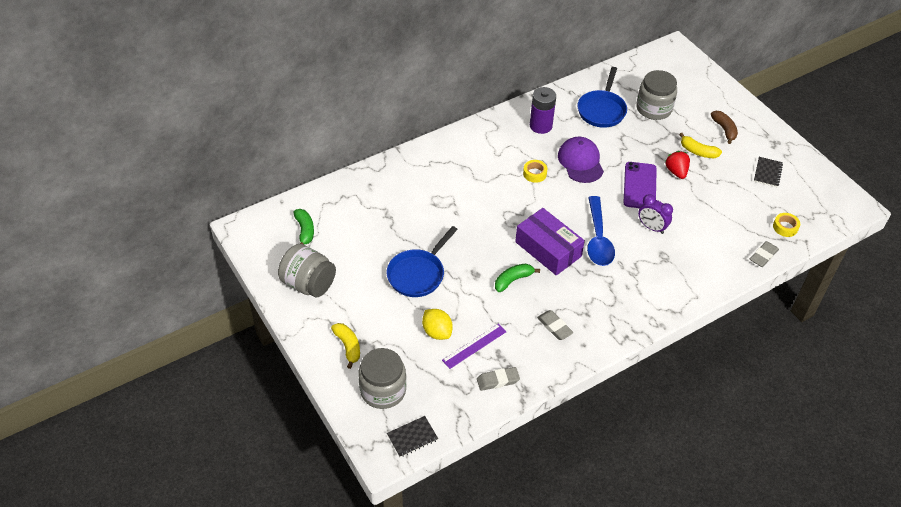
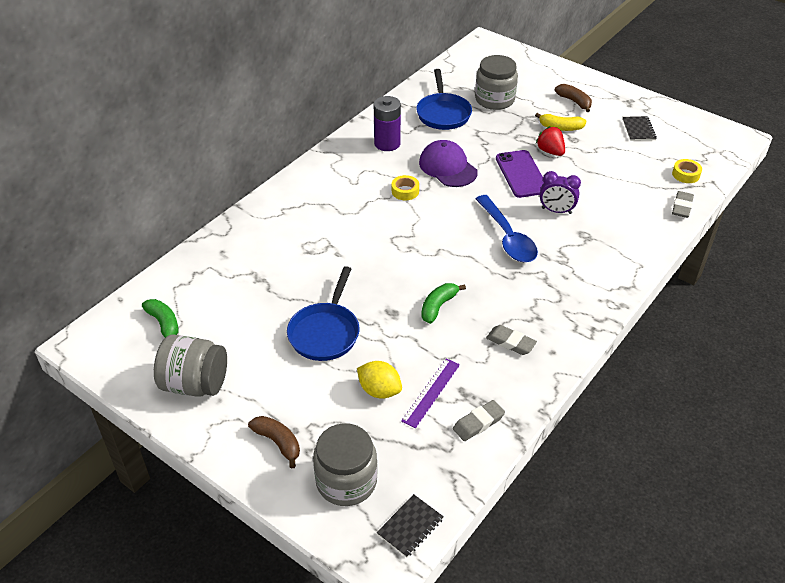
camera: 20 degrees left, 5 degrees down
yellow banana [331,323,360,369] -> brown banana [248,416,300,468]
purple box [515,208,585,275] -> none

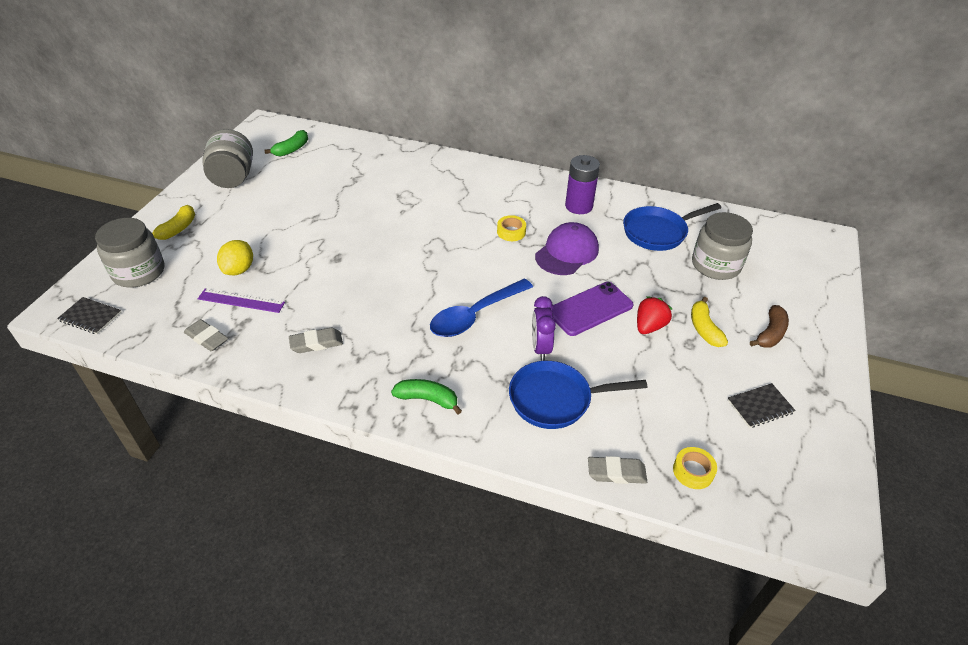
camera: 70 degrees right, 0 degrees up
brown banana [248,416,300,468] -> yellow banana [152,205,195,240]
blue pan [287,266,359,361] -> blue pan moved to [509,361,648,429]
green banana [421,283,466,324] -> green banana moved to [391,379,462,414]
grey eraser [486,325,537,355] -> grey eraser turned 60 degrees clockwise [289,328,343,353]

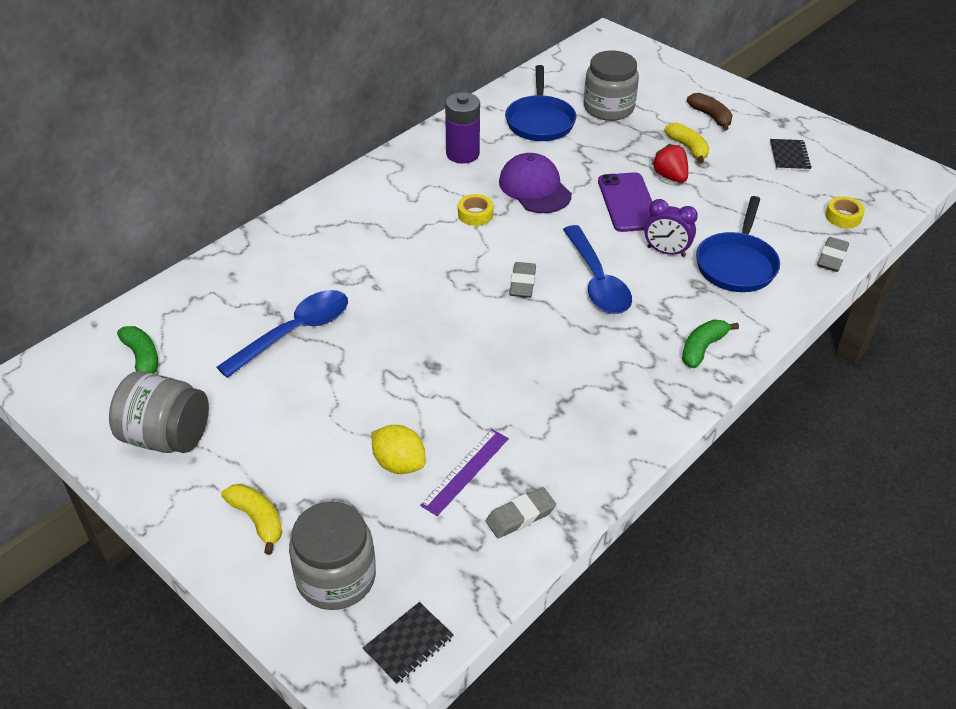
camera: 65 degrees left, 0 degrees up
grey eraser [289,328,343,353] -> grey eraser moved to [509,262,536,298]
yellow banana [691,297,728,347] -> yellow banana turned 135 degrees counterclockwise [664,123,709,164]
none -> blue spoon [217,290,348,378]

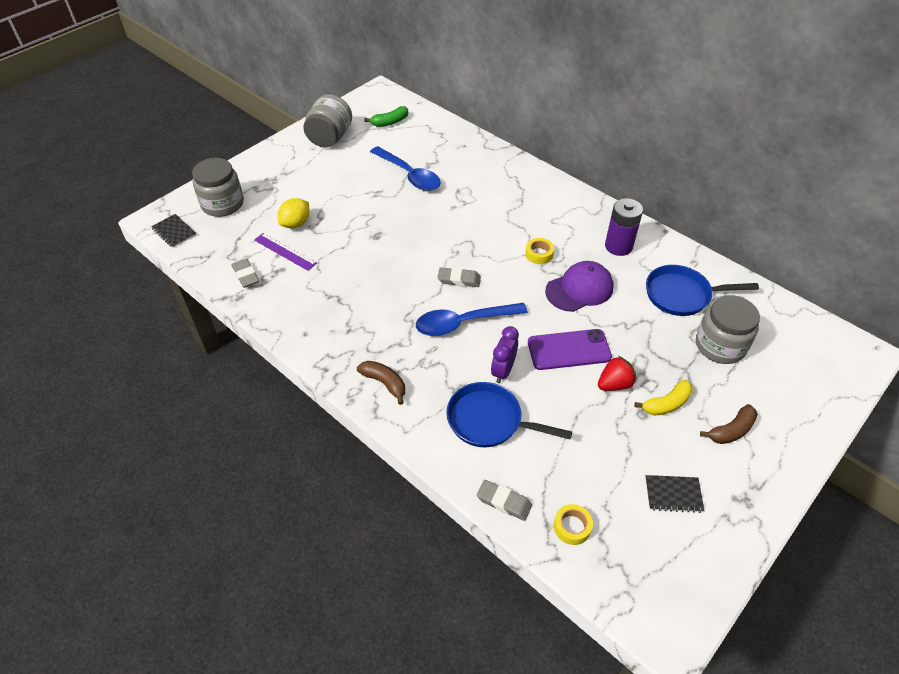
camera: 90 degrees right, 5 degrees up
yellow banana [221,484,282,555] -> none
green banana [682,320,739,368] -> brown banana [357,361,405,405]

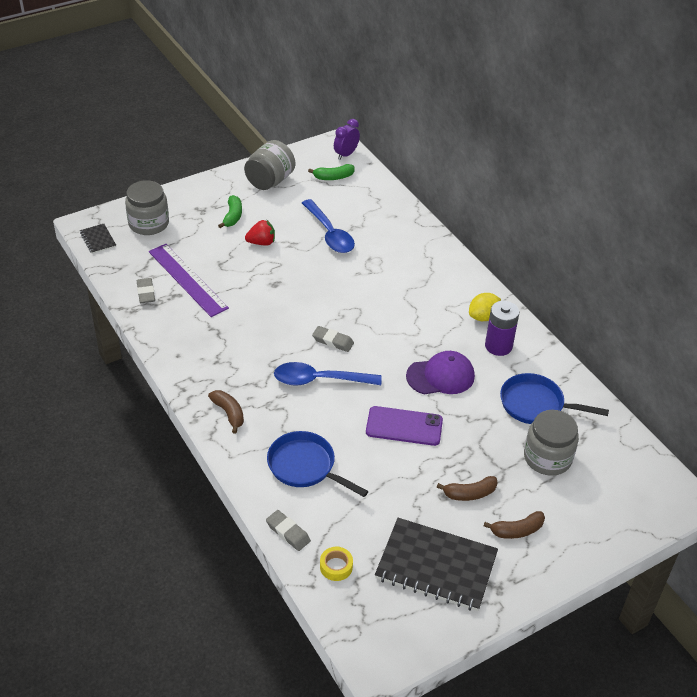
camera: 15 degrees right, 5 degrees down
purple ruler [254,233,317,271] -> purple ruler [149,244,229,317], size x1.69
yellow lemon [278,198,309,228] -> yellow lemon moved to [469,293,501,321]
purple clock [491,326,519,383] -> purple clock moved to [334,119,360,160]
yellow tape [525,238,554,264] -> none
red strawberry [598,356,636,391] -> red strawberry moved to [245,220,275,245]
yellow banana [634,380,693,416] -> brown banana [437,476,498,501]
black notebook [645,475,705,513] -> black notebook [375,518,498,611], size x2.21
none -> green banana [218,195,242,228]

